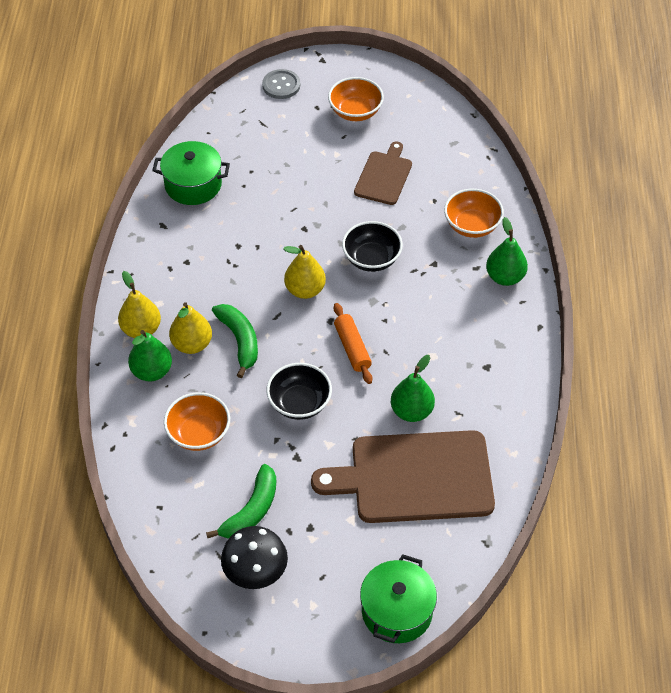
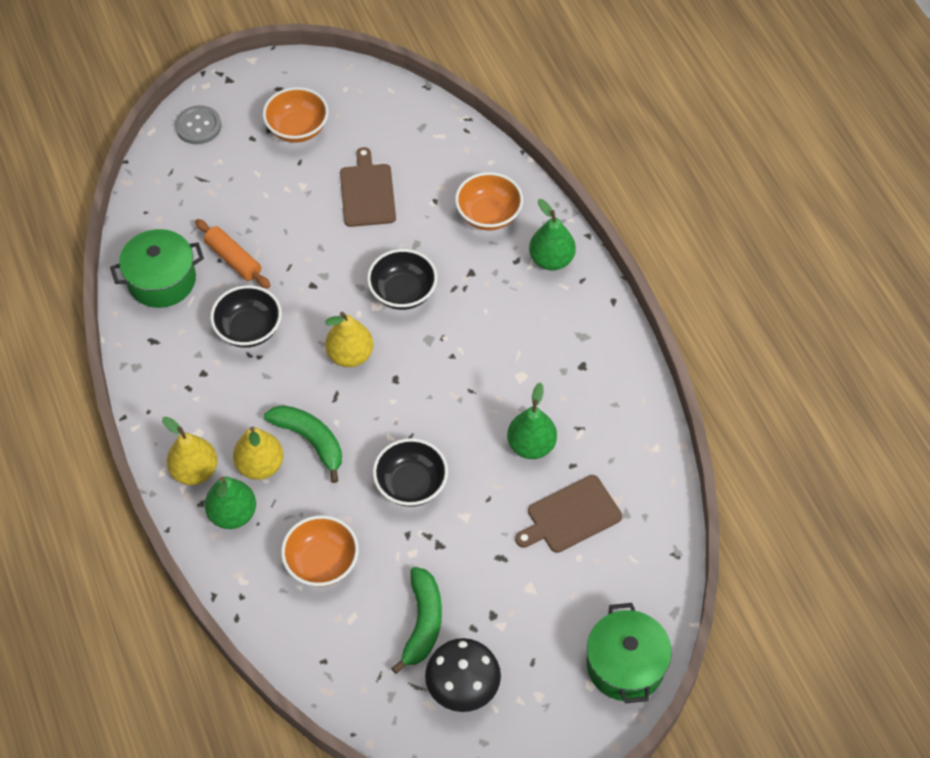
camera: 25 degrees left, 5 degrees up
brown cutting board [311,430,495,523] -> brown cutting board [515,475,622,553], size x0.54
orange rolling pin [334,303,372,384] -> orange rolling pin moved to [195,219,270,289]
none -> black bowl [210,285,282,348]

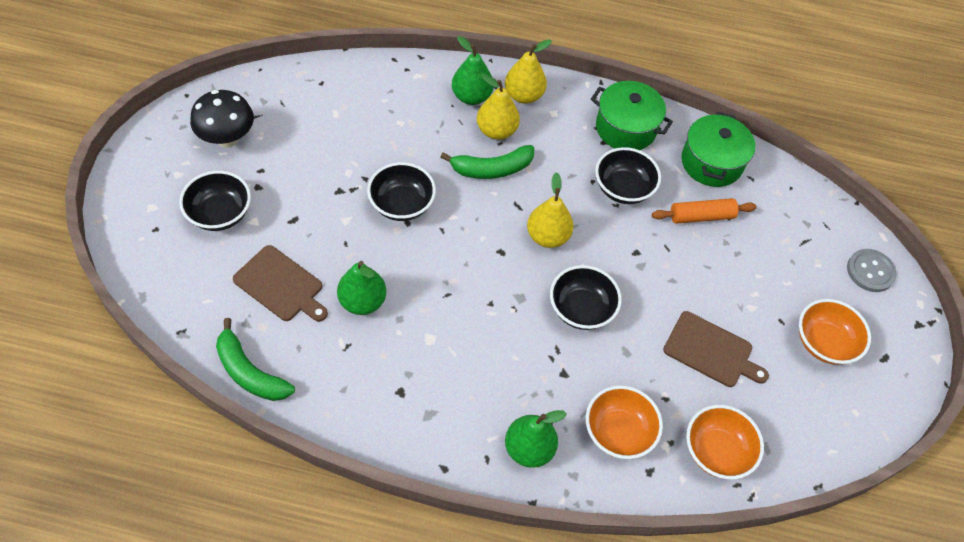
camera: 120 degrees right, 0 degrees up
orange bowl [281,515,359,587] -> orange bowl moved to [686,405,764,479]
green banana [391,567,442,674] -> green banana moved to [216,318,295,401]
brown cutting board [515,475,622,553] -> brown cutting board turned 120 degrees clockwise [233,245,328,322]
green pot [587,603,672,703] -> green pot moved to [591,81,673,150]
none -> black bowl [179,171,251,231]

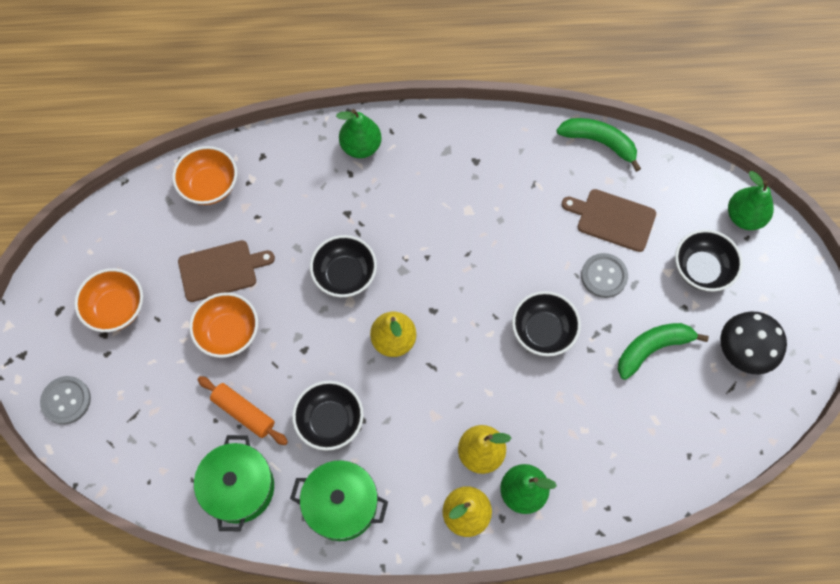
camera: 170 degrees right, 10 degrees up
green pear [337,261,386,315] -> green pear moved to [728,171,774,230]
green banana [440,145,534,179] -> green banana moved to [618,323,709,380]
orange bowl [586,385,663,459] -> orange bowl moved to [189,292,258,358]
orange rolling pin [652,198,757,224] -> orange rolling pin turned 60 degrees clockwise [197,376,288,445]
brown cutting board [663,311,769,387] -> brown cutting board turned 150 degrees clockwise [178,240,275,302]
none -> grey button [581,253,628,298]

